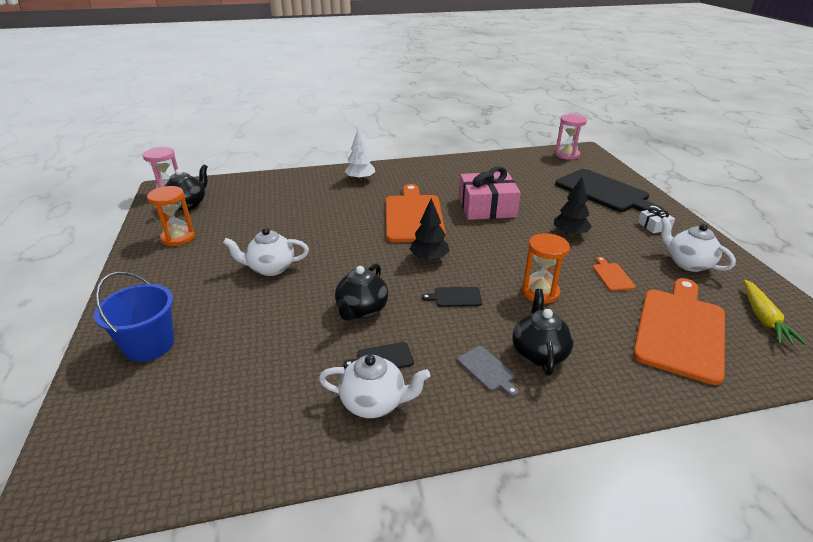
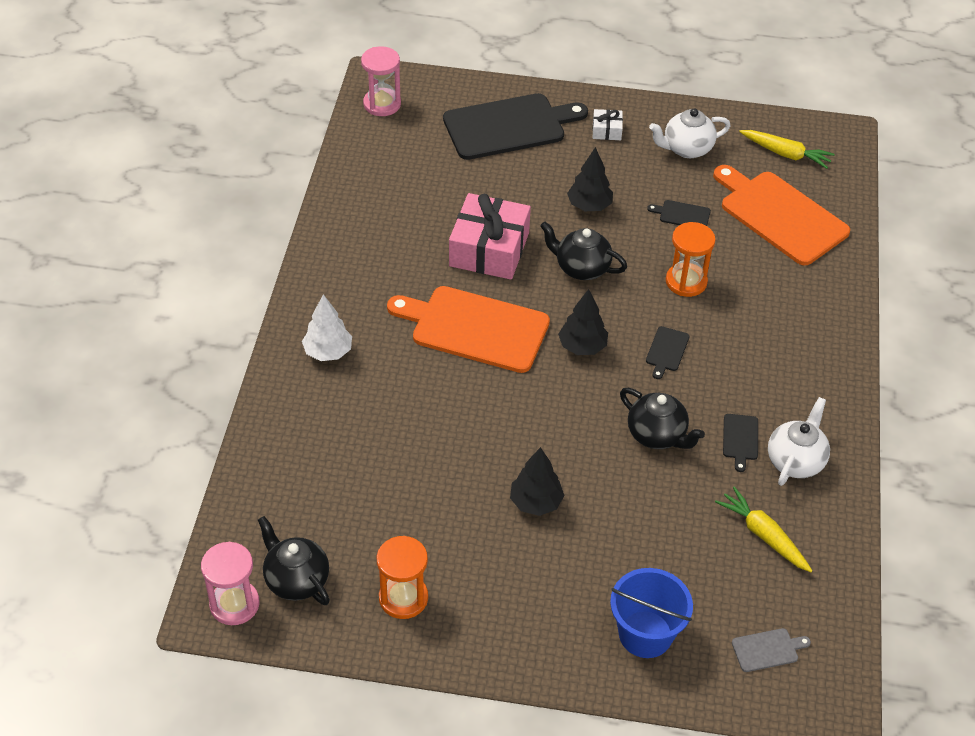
camera: 70 degrees left, 15 degrees up
white teapot [223,228,309,276] -> black tree [510,447,565,516]
grey cutting board [457,346,518,397] -> grey cutting board moved to [732,628,811,672]
black teapot [512,289,574,376] -> black teapot moved to [540,222,627,280]
orange cutting board [593,257,636,291] -> black cutting board [647,200,711,226]
none -> yellow carrot [715,486,813,572]

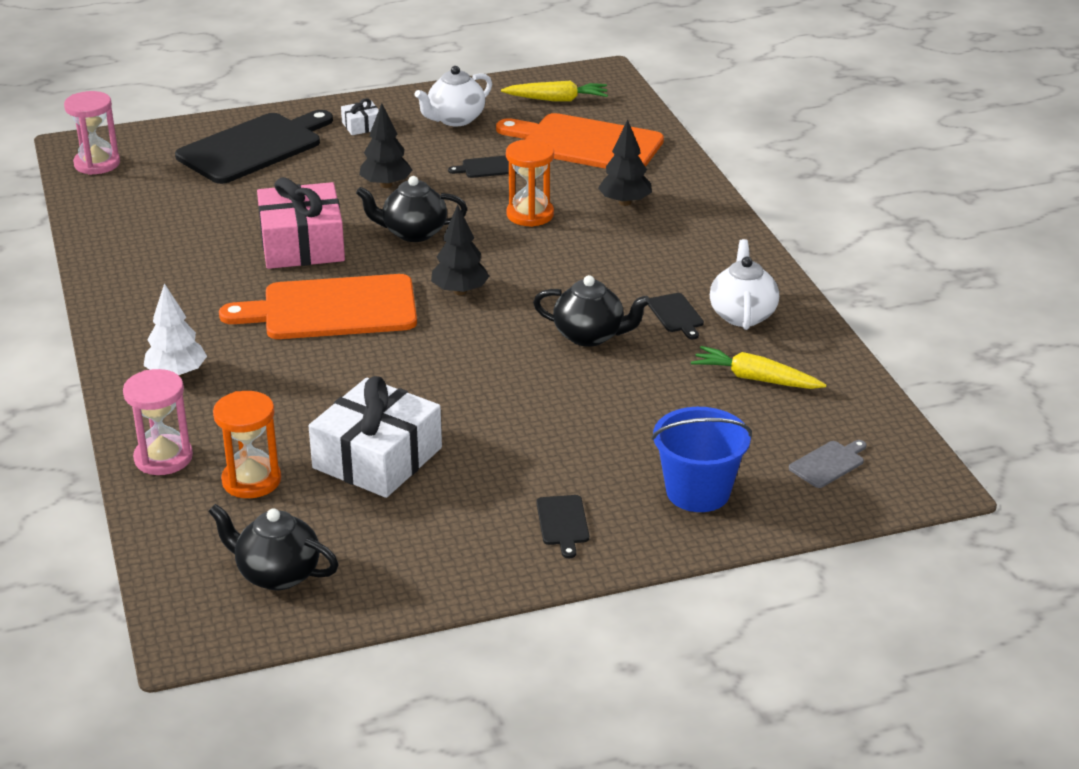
camera: 25 degrees left, 15 degrees down
pink hourglass [201,542,260,625] -> pink hourglass moved to [123,369,193,475]
orange hourglass [377,536,428,619] -> orange hourglass moved to [213,391,281,498]
black tree [510,447,565,516] -> black tree moved to [598,119,652,206]
black cutting board [646,326,689,379] -> black cutting board moved to [536,495,589,558]
none -> white gift [309,376,442,498]

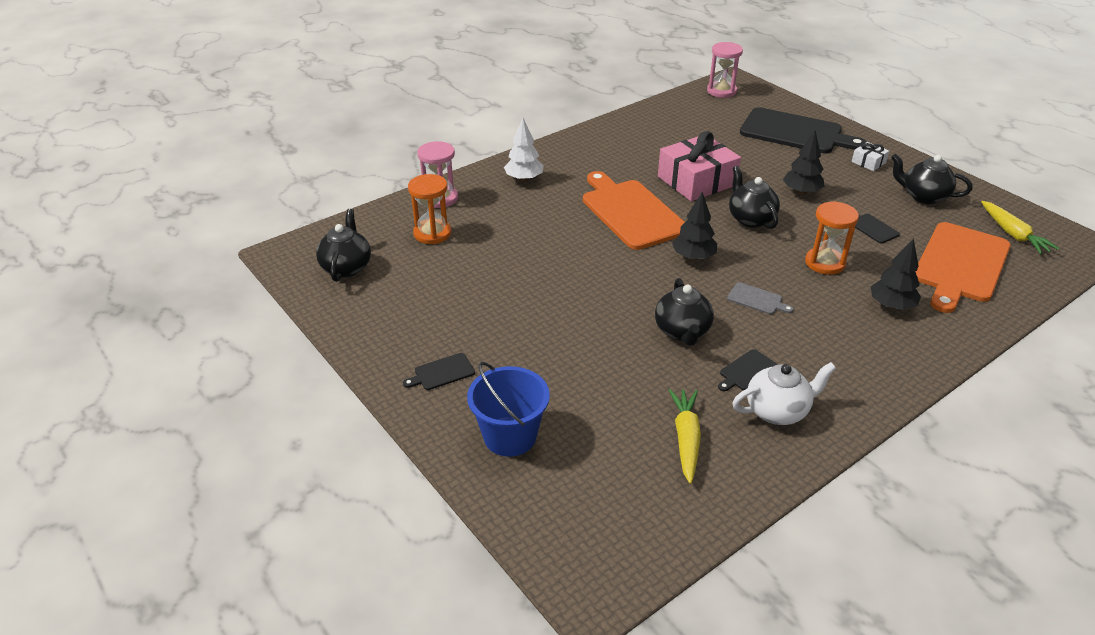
camera: 70 degrees right, 5 degrees up
white gift [309,376,442,498] -> none
white teapot [414,66,492,126] -> black teapot [891,154,972,204]
orange cutting board [496,113,664,169] -> orange cutting board turned 150 degrees counterclockwise [915,222,1011,313]
grey cutting board [789,440,867,488] -> grey cutting board moved to [727,282,794,314]

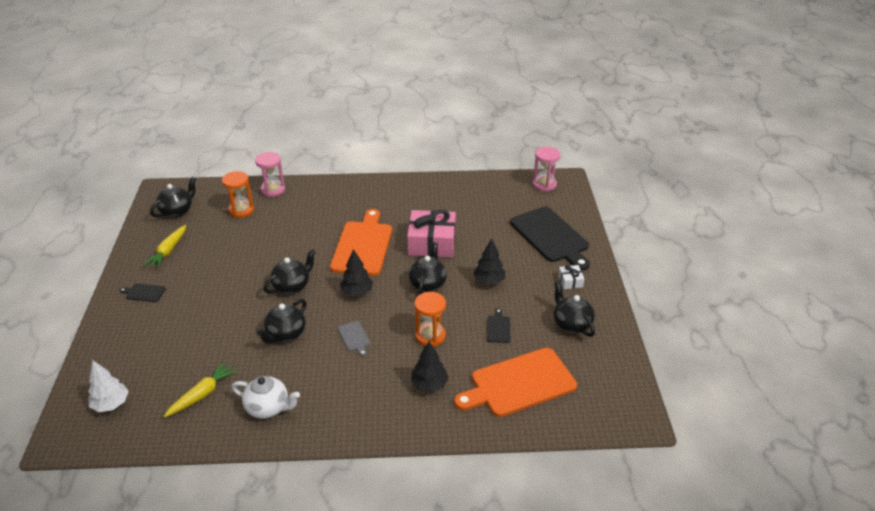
camera: 35 degrees right, 0 degrees up
blue bucket [467,362,550,457] -> none
white tree [504,118,544,182] -> white tree moved to [88,361,129,412]
black cutting board [718,349,778,391] -> none
yellow carrot [981,201,1059,254] -> yellow carrot moved to [144,225,186,268]
none -> black teapot [263,249,316,294]

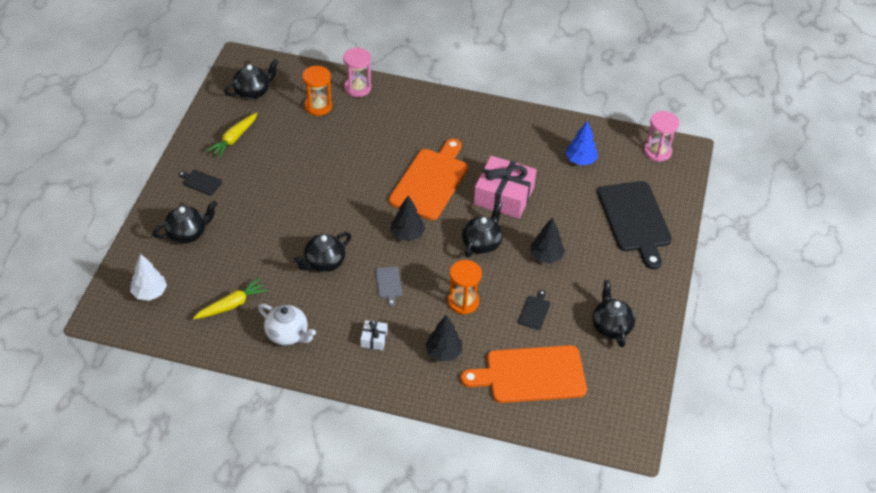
camera: 15 degrees right, 10 degrees up
black teapot [263,249,316,294] -> black teapot moved to [153,201,217,243]
white gift [558,265,584,289] -> white gift moved to [360,320,387,350]
none -> blue tree [565,121,598,165]

